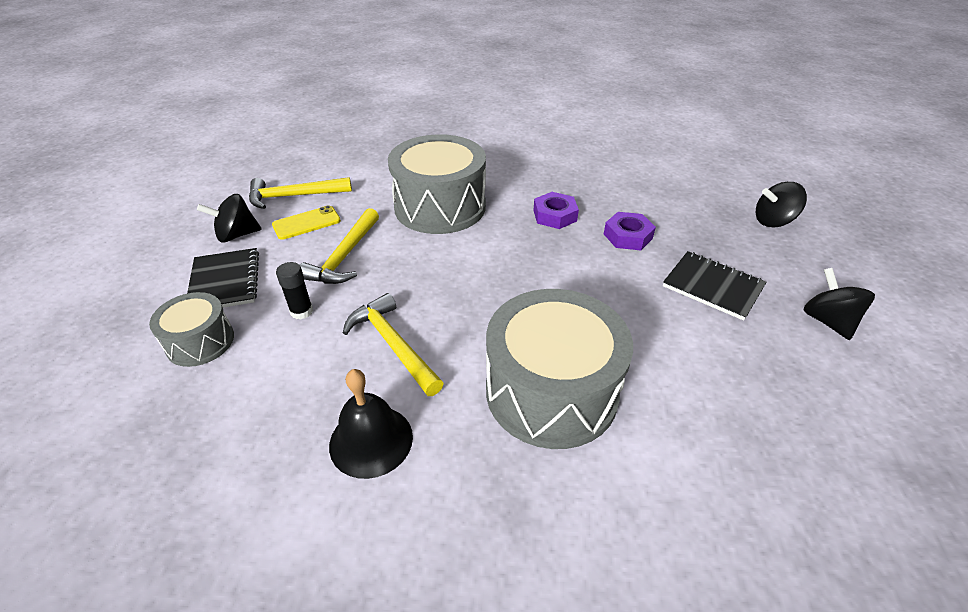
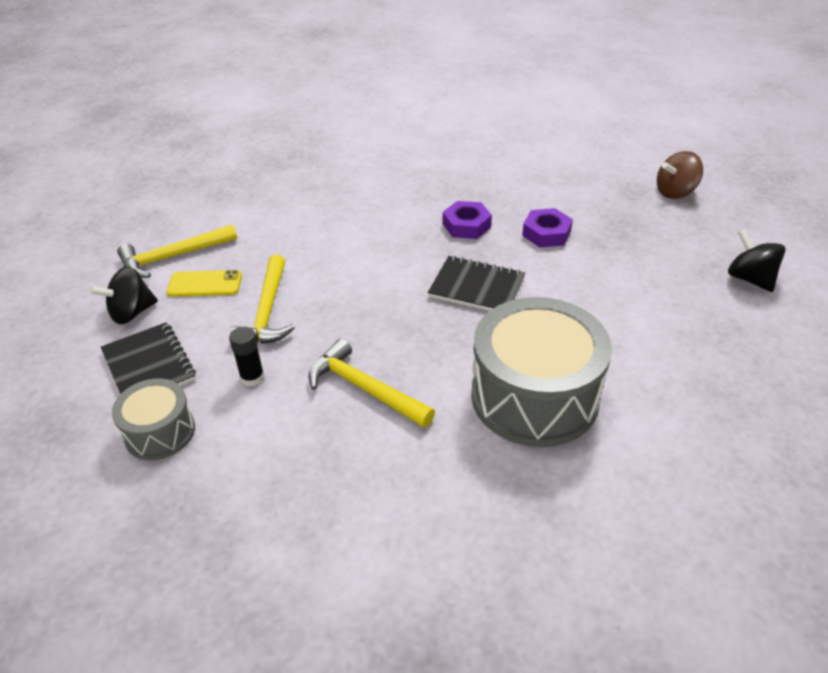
camera: 15 degrees left, 0 degrees up
yellow phone [272,205,341,240] -> yellow phone turned 45 degrees clockwise [166,270,242,297]
black bell [329,369,413,479] -> none
grey drum [388,134,486,234] -> none
black notebook [663,251,767,321] -> black notebook moved to [428,256,525,311]
black spinning top [756,182,807,228] -> brown spinning top [657,151,703,199]

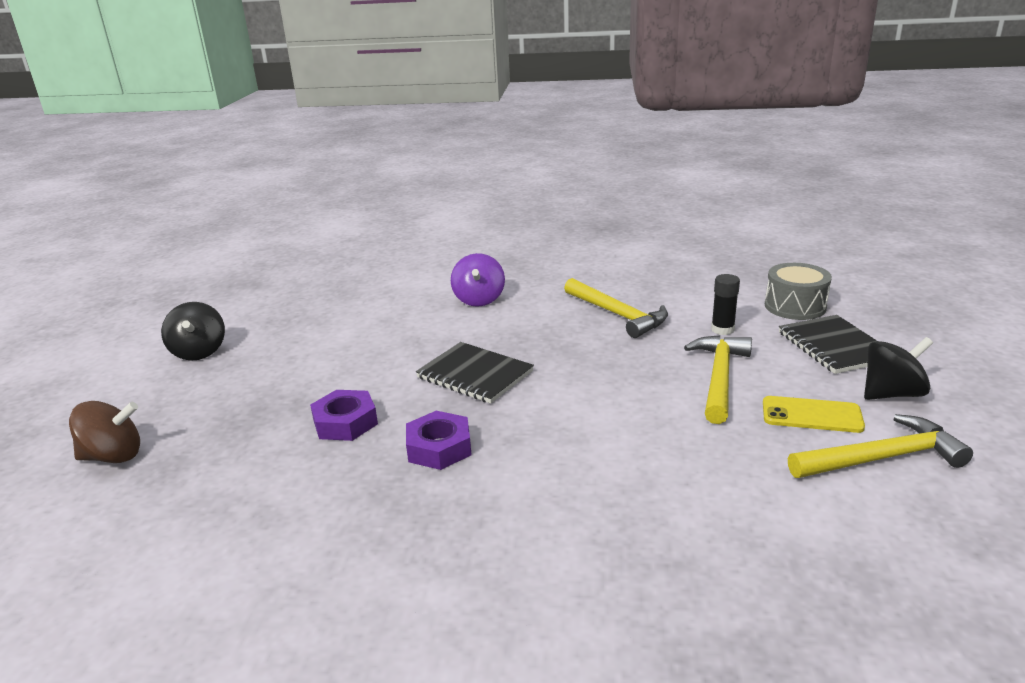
camera: 165 degrees left, 15 degrees down
grey drum [471,297,612,447] -> purple spinning top [451,253,505,307]

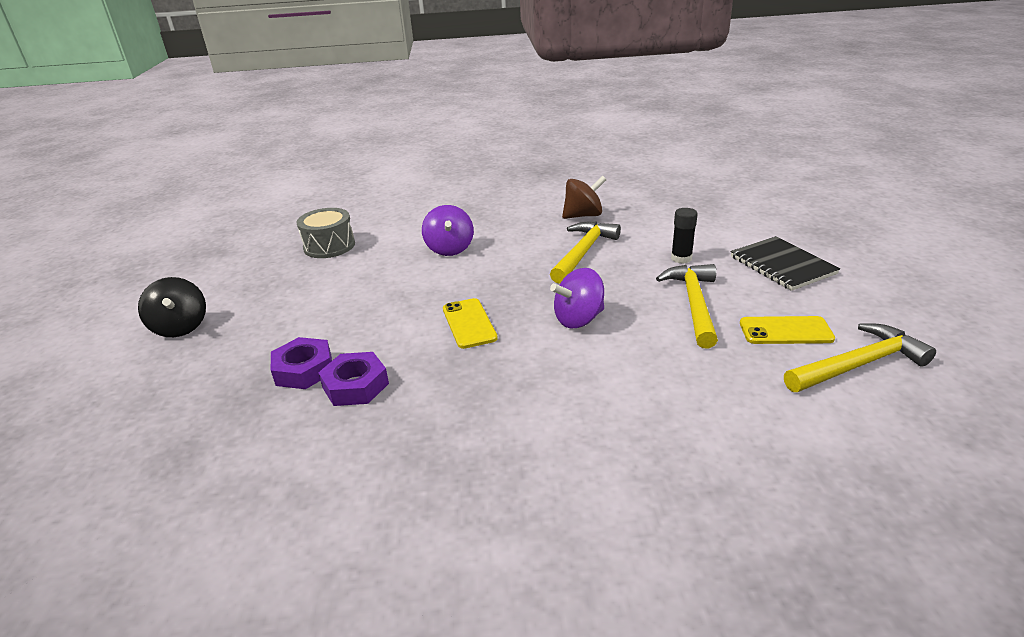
camera: 10 degrees left, 5 degrees up
brown spinning top [69,401,140,463] -> brown spinning top moved to [562,176,606,219]
purple nut [406,411,472,470] -> purple nut moved to [271,337,332,389]
black notebook [416,342,534,404] -> yellow phone [443,298,498,349]
yellow hammer [564,278,668,338] -> yellow hammer turned 105 degrees counterclockwise [550,221,621,284]
grey drum [765,263,832,320] -> grey drum moved to [297,208,355,258]
black spinning top [864,337,933,400] -> none
none -> purple spinning top [550,268,604,329]

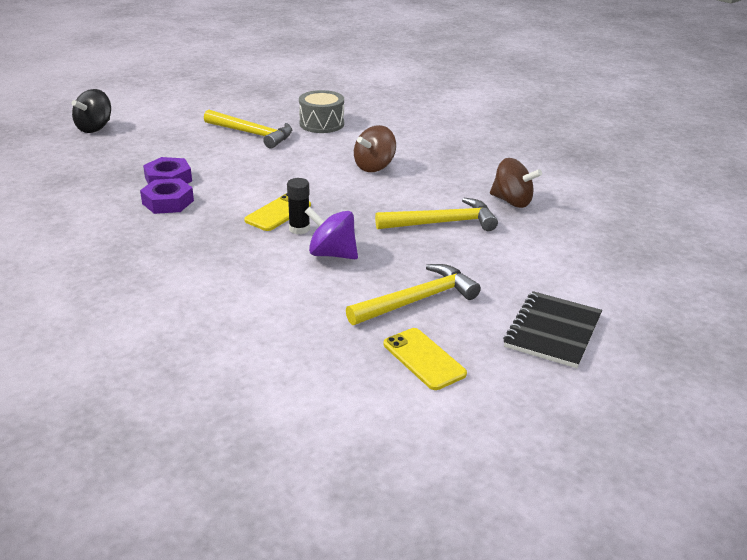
camera: 50 degrees right, 0 degrees up
black spinning top [138,277,206,337] -> black spinning top moved to [72,89,111,133]
purple spinning top [422,205,474,256] -> brown spinning top [354,125,396,172]
black glue stick [671,208,698,264] -> black glue stick moved to [287,178,310,234]
yellow hammer [784,323,936,392] -> yellow hammer moved to [204,110,292,149]

